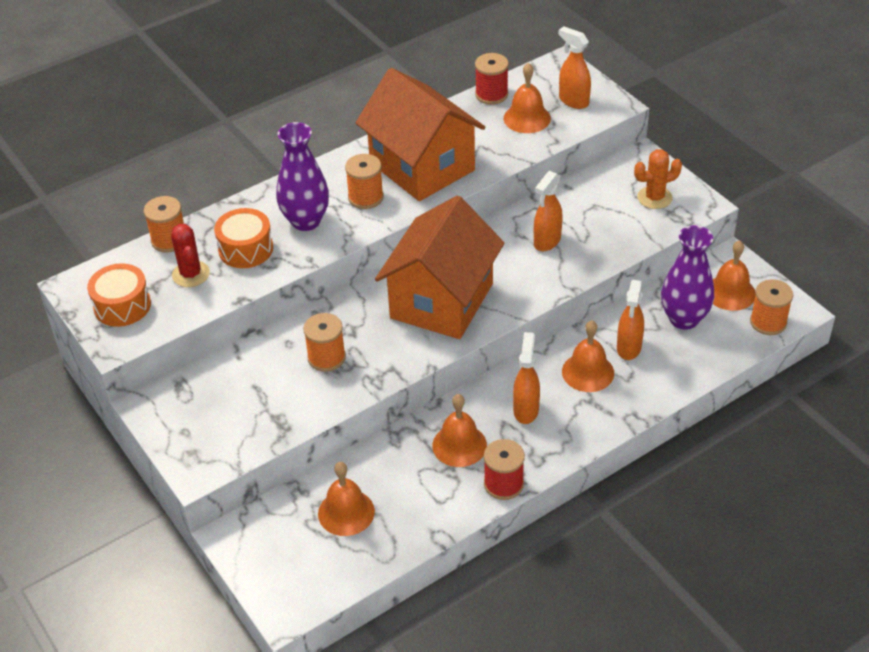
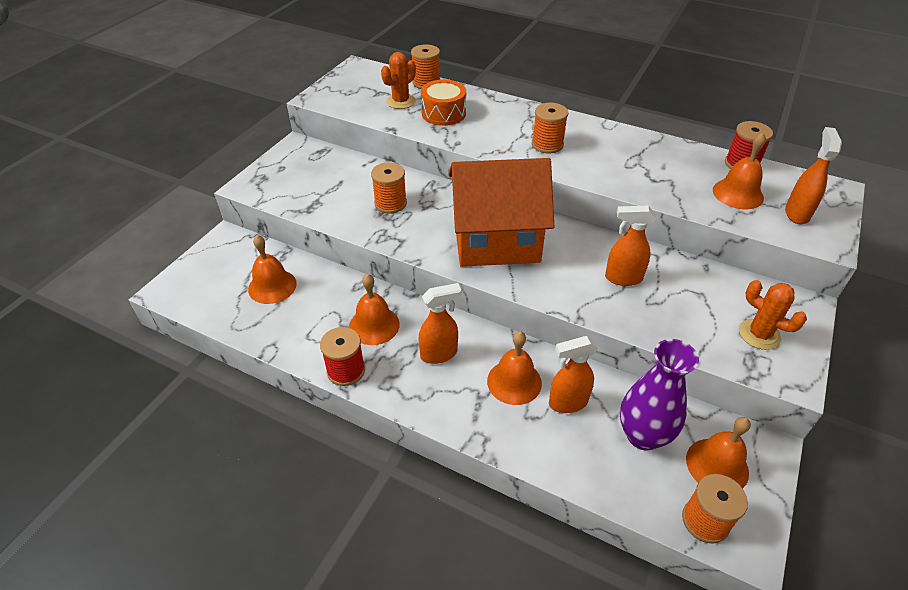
camera: 60 degrees right, 0 degrees up
orange drum [87,263,151,327] -> none
red cactus [171,224,210,287] -> orange cactus [381,52,416,109]
purple vase [276,122,329,231] -> none
orange house [356,68,485,201] -> none

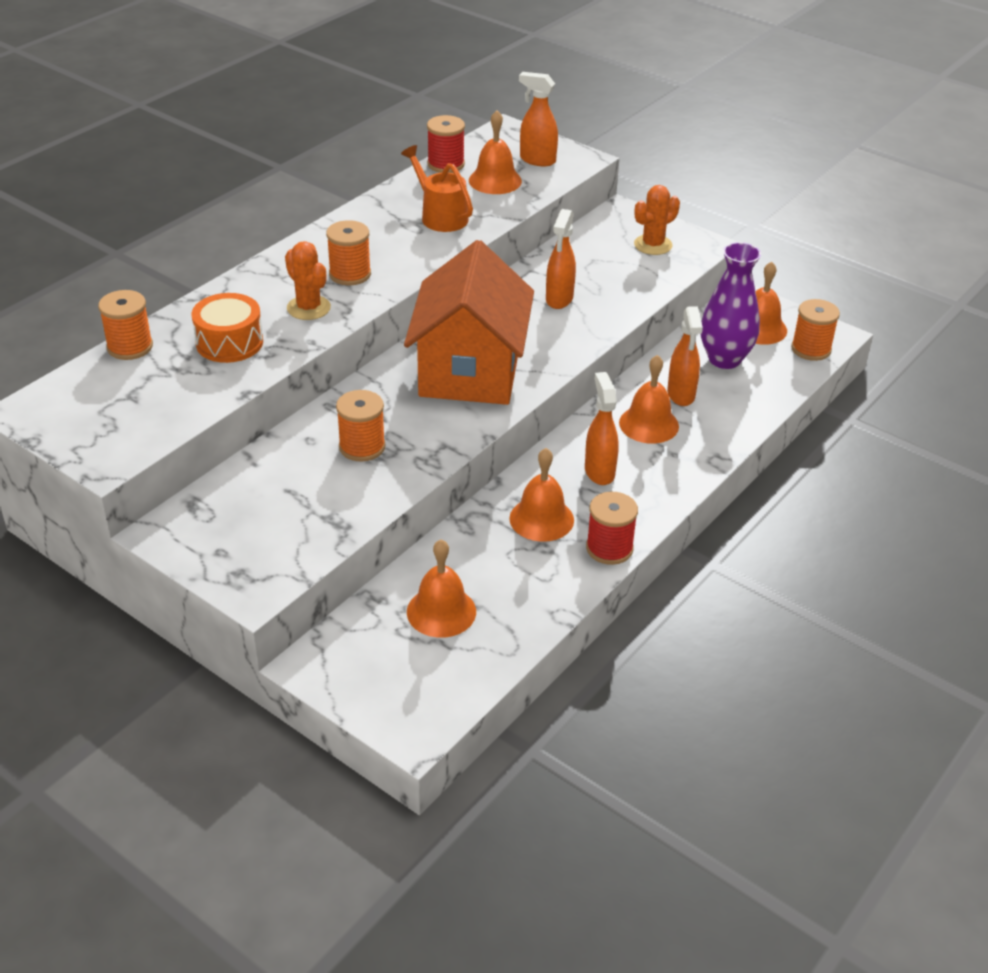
camera: 80 degrees left, 5 degrees down
orange cactus [381,52,416,109] -> orange cactus moved to [285,241,331,320]
none -> orange watering can [401,145,473,232]

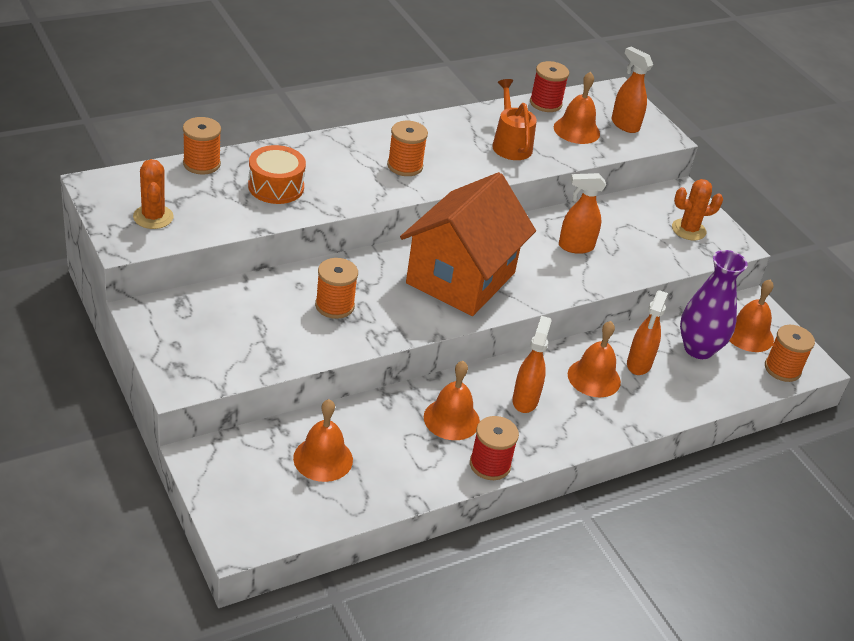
camera: 20 degrees right, 0 degrees up
orange cactus [285,241,331,320] -> orange cactus moved to [133,159,174,229]
orange spray bottle [546,209,576,309] -> orange spray bottle turned 45 degrees clockwise [559,173,606,254]

